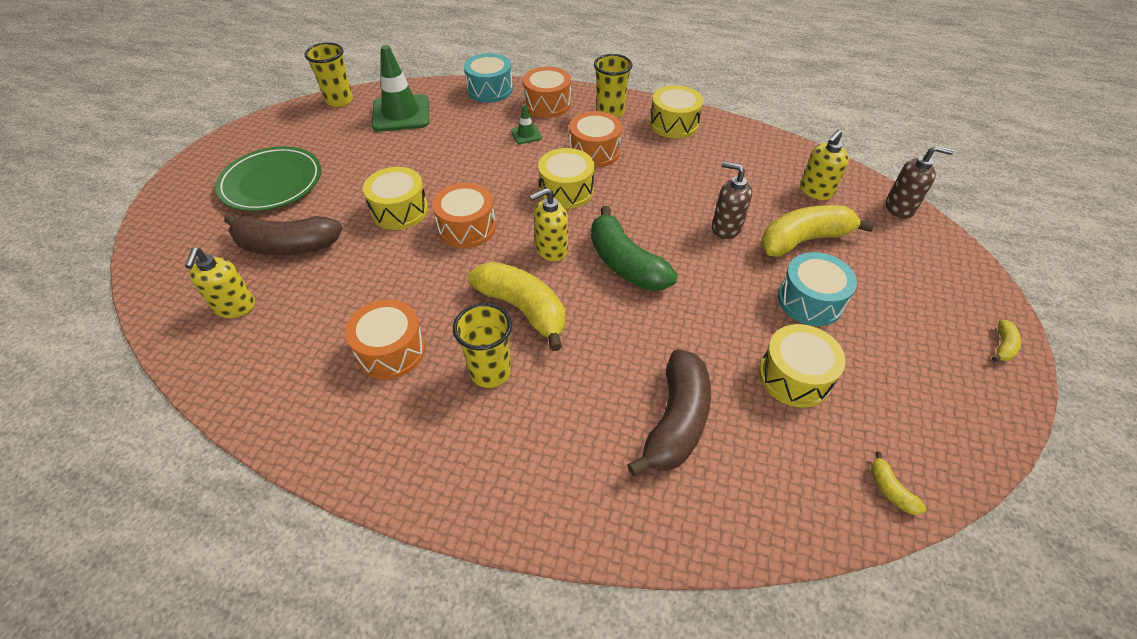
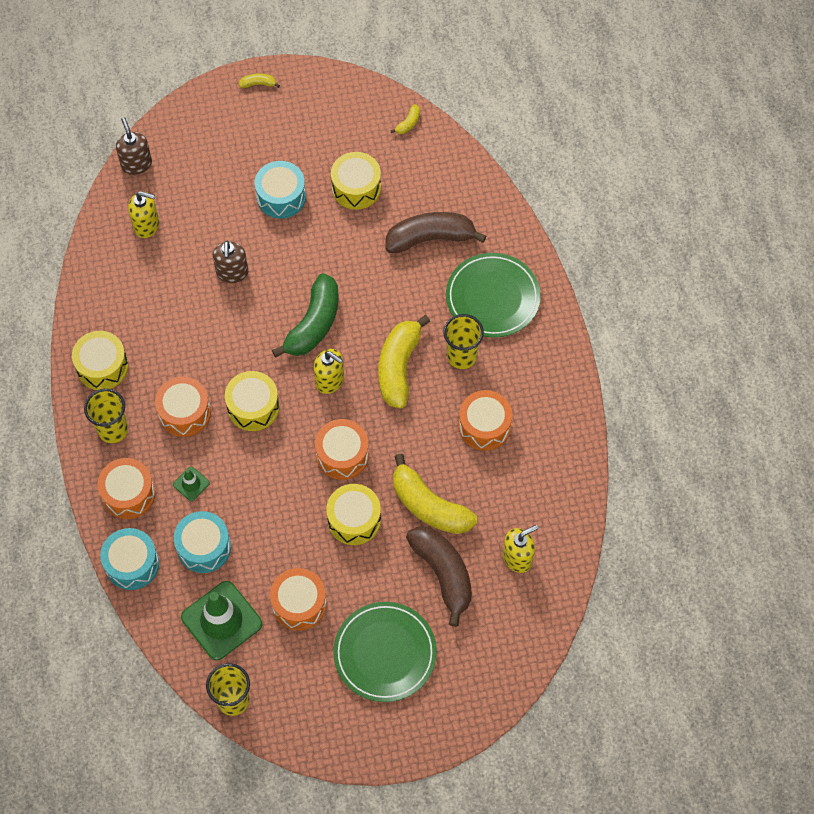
camera: 120 degrees left, 15 degrees up
yellow banana [761,205,874,257] -> yellow banana moved to [393,454,477,534]
none -> turquoise drum [174,511,231,573]
none -> orange drum [270,568,327,630]
none -> green plate [446,253,541,338]

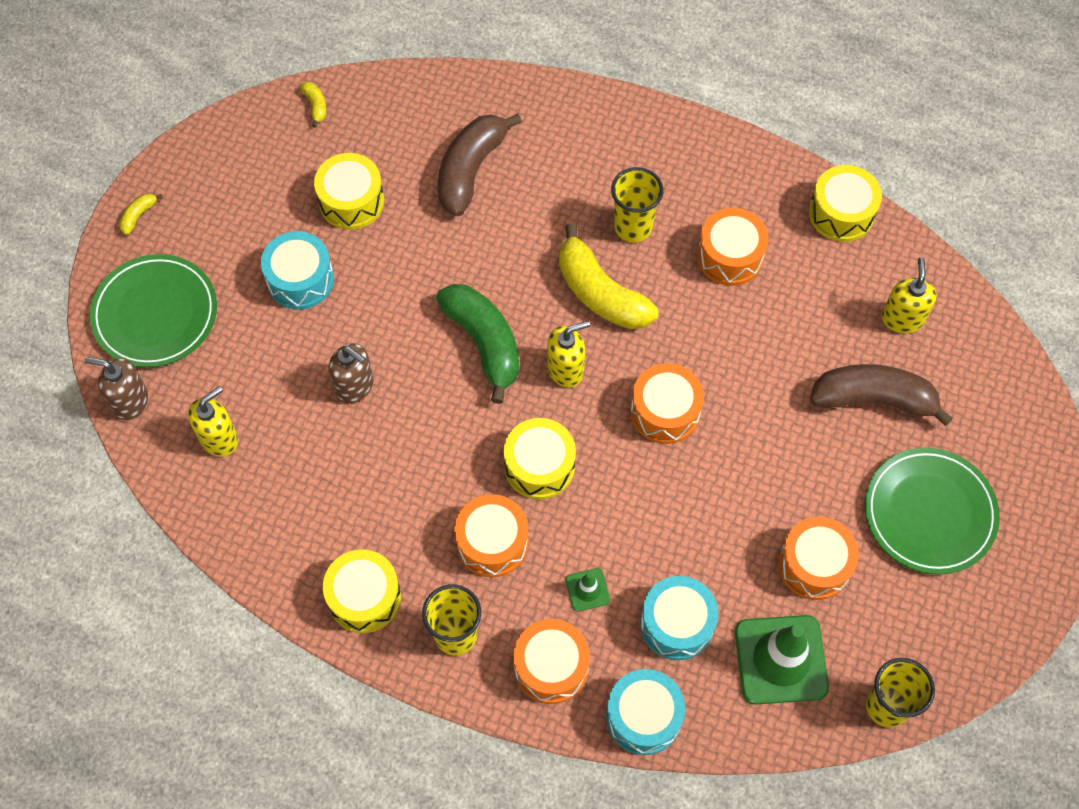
camera: 55 degrees left, 0 degrees up
yellow drum [326,484,381,545] -> yellow drum moved to [809,165,882,242]
yellow banana [393,454,477,534] -> none
green plate [446,253,541,338] -> green plate moved to [90,254,217,367]

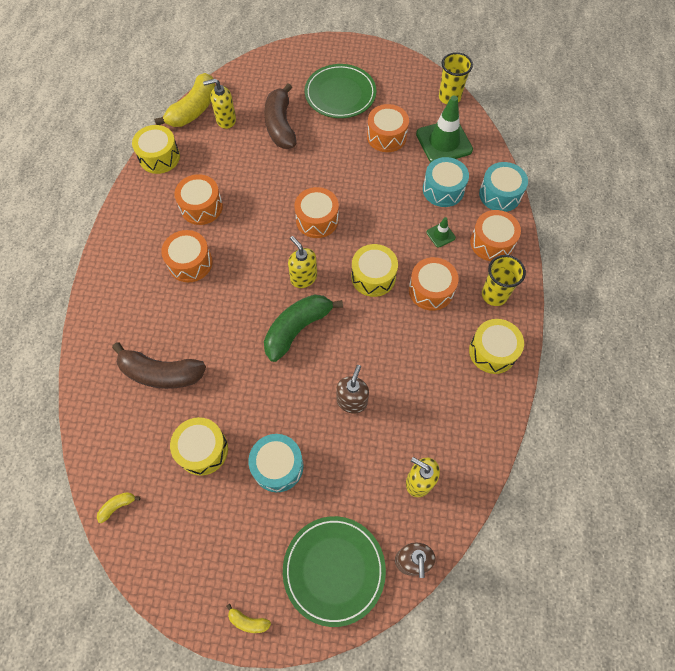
camera: 105 degrees left, 0 degrees up
yellow banana [559,224,659,329] -> yellow banana moved to [154,73,215,127]
yellow cup [611,167,663,242] -> orange drum [161,230,212,282]

